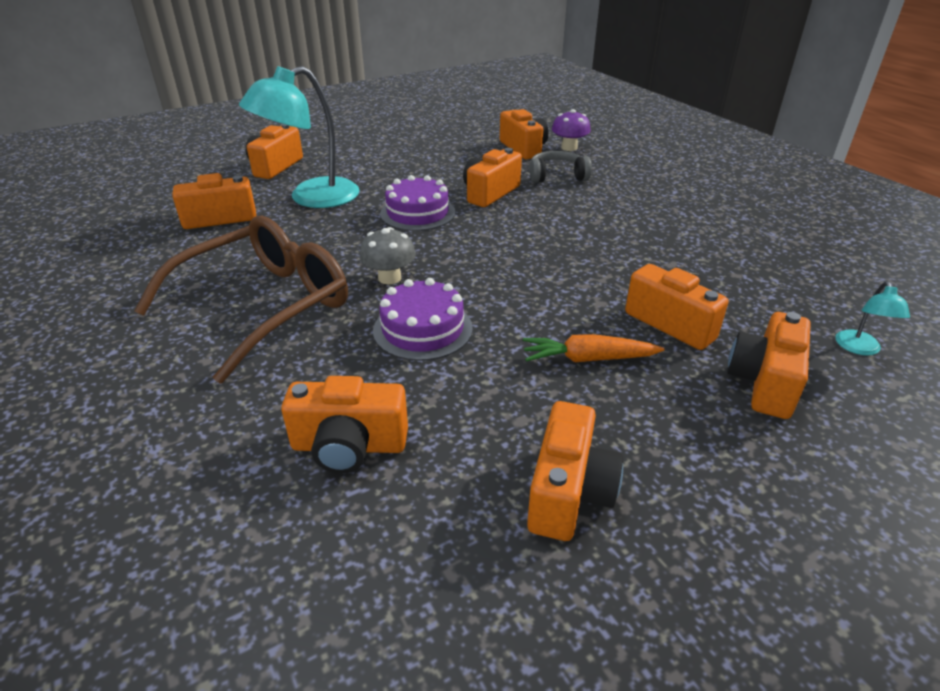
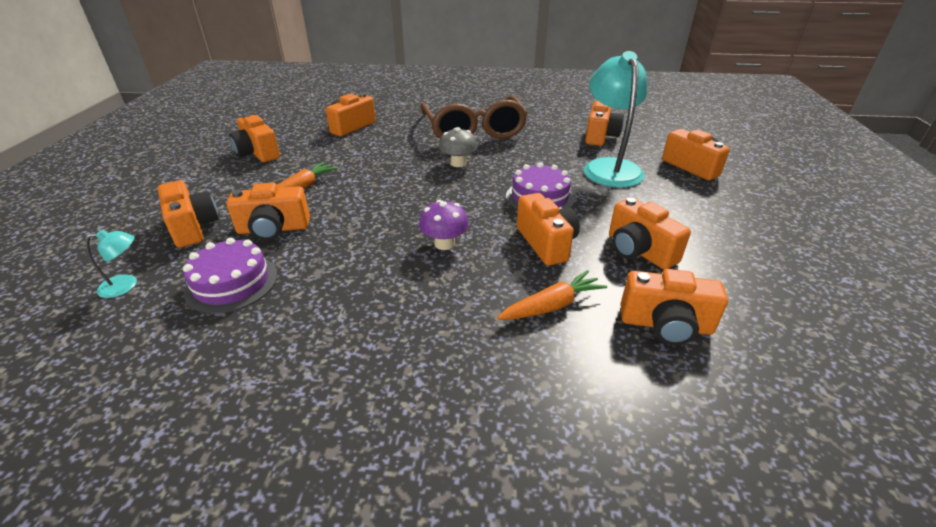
camera: 125 degrees right, 0 degrees up
purple cake [373,278,473,361] -> purple cake moved to [183,238,278,314]
grey headphones [530,151,592,183] -> orange carrot [497,270,607,320]
purple mushroom [552,109,591,151] -> purple mushroom moved to [419,200,469,250]
turquoise lamp [835,281,910,356] -> turquoise lamp turned 120 degrees clockwise [85,230,137,298]
none -> orange camera [609,197,691,269]

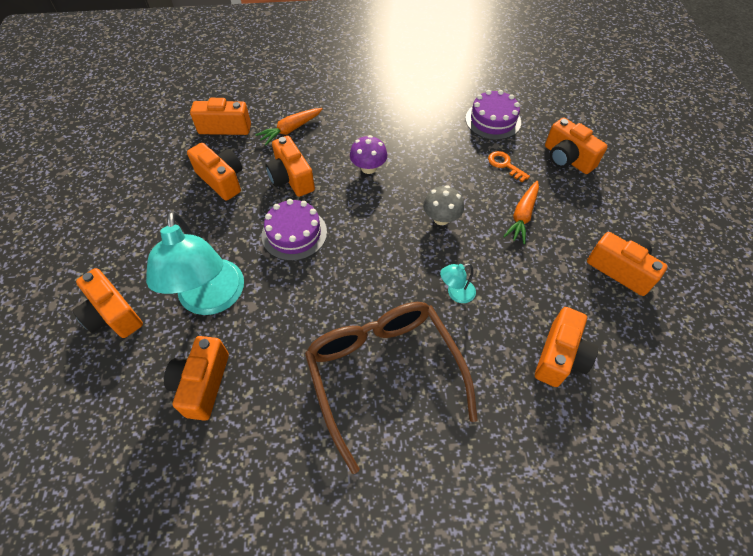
camera: 170 degrees right, 20 degrees up
turquoise lamp [85,230,137,298] -> turquoise lamp moved to [440,263,476,303]
orange camera [227,183,310,240] -> orange key [488,151,530,182]
grey mushroom [439,127,477,167] -> grey mushroom moved to [423,185,464,225]

